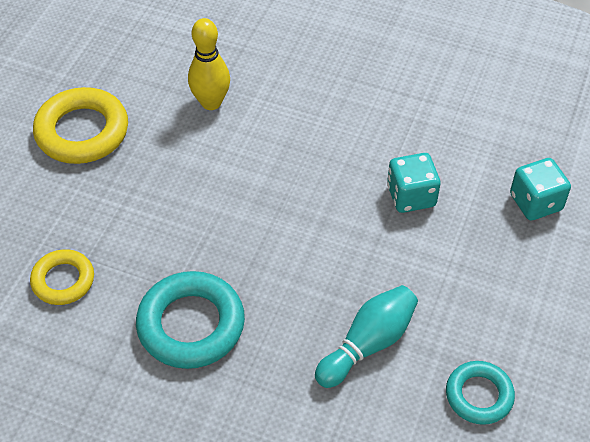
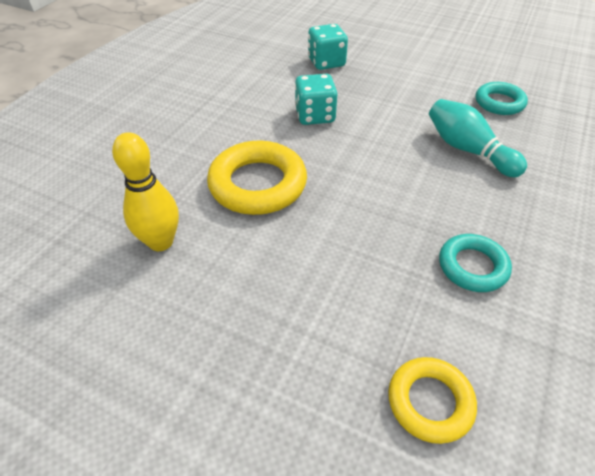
camera: 85 degrees left, 5 degrees down
yellow ring [33,87,128,164] -> yellow ring moved to [207,141,307,215]
turquoise ring [136,271,245,369] -> turquoise ring [439,234,512,292], size x0.61

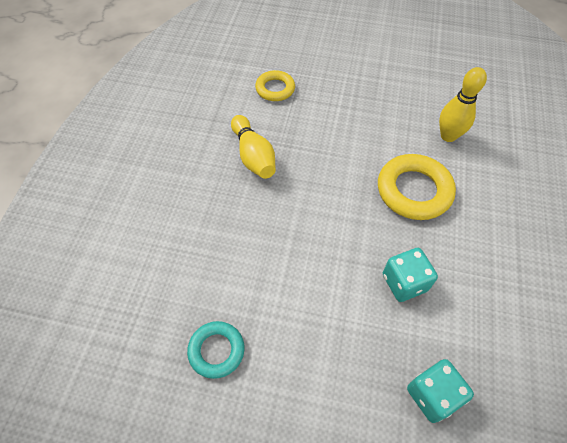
camera: 165 degrees right, 10 degrees up
turquoise bowling pin [429,99,527,177] -> none
turquoise ring [439,234,512,292] -> yellow bowling pin [231,115,276,179]

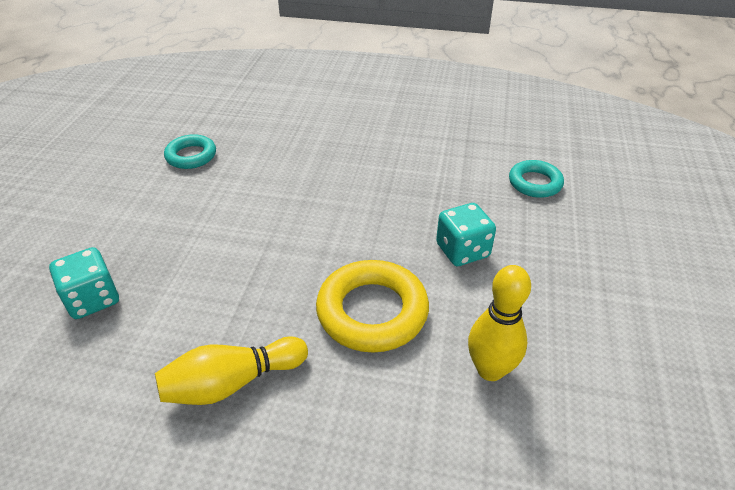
camera: 90 degrees right, 15 degrees down
yellow bowling pin [231,115,276,179] -> yellow bowling pin moved to [155,336,308,405]
yellow ring [255,70,295,101] -> turquoise ring [509,160,564,198]
turquoise dice [383,248,438,302] -> turquoise dice moved to [436,203,496,266]

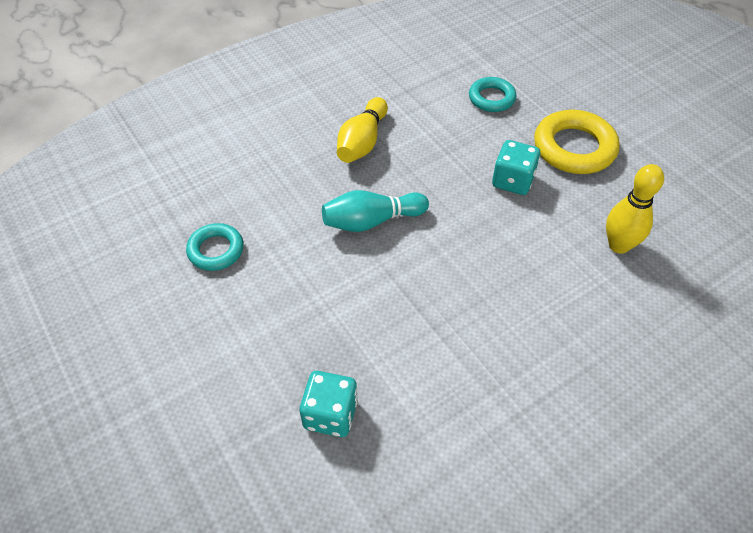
camera: 45 degrees left, 10 degrees up
yellow bowling pin [155,336,308,405] -> yellow bowling pin moved to [337,97,388,163]
yellow ring [316,260,429,353] -> yellow ring moved to [534,110,620,174]
none -> turquoise bowling pin [322,190,429,232]

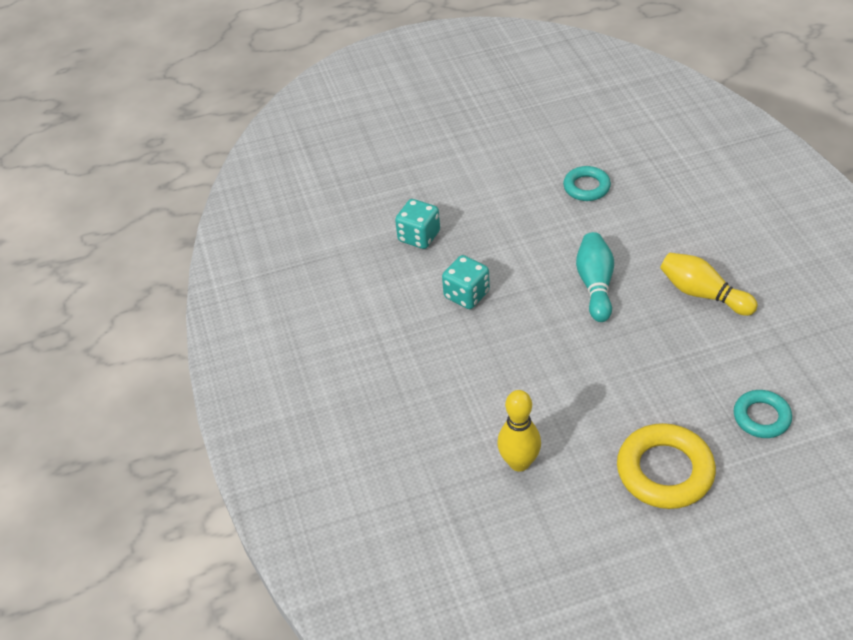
camera: 110 degrees right, 5 degrees down
turquoise dice [492,140,540,195] -> turquoise dice moved to [442,255,490,309]

